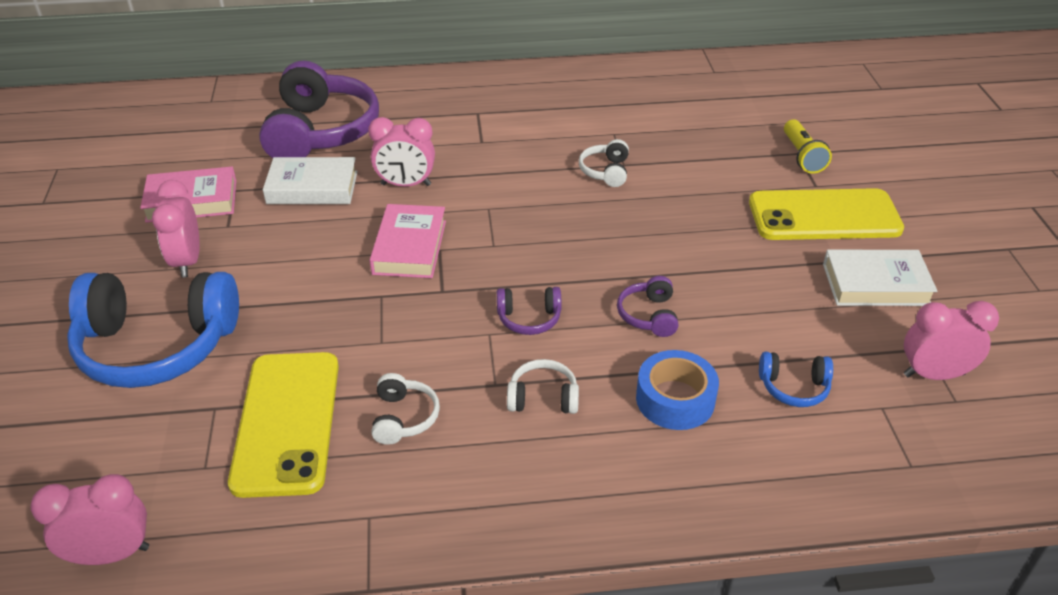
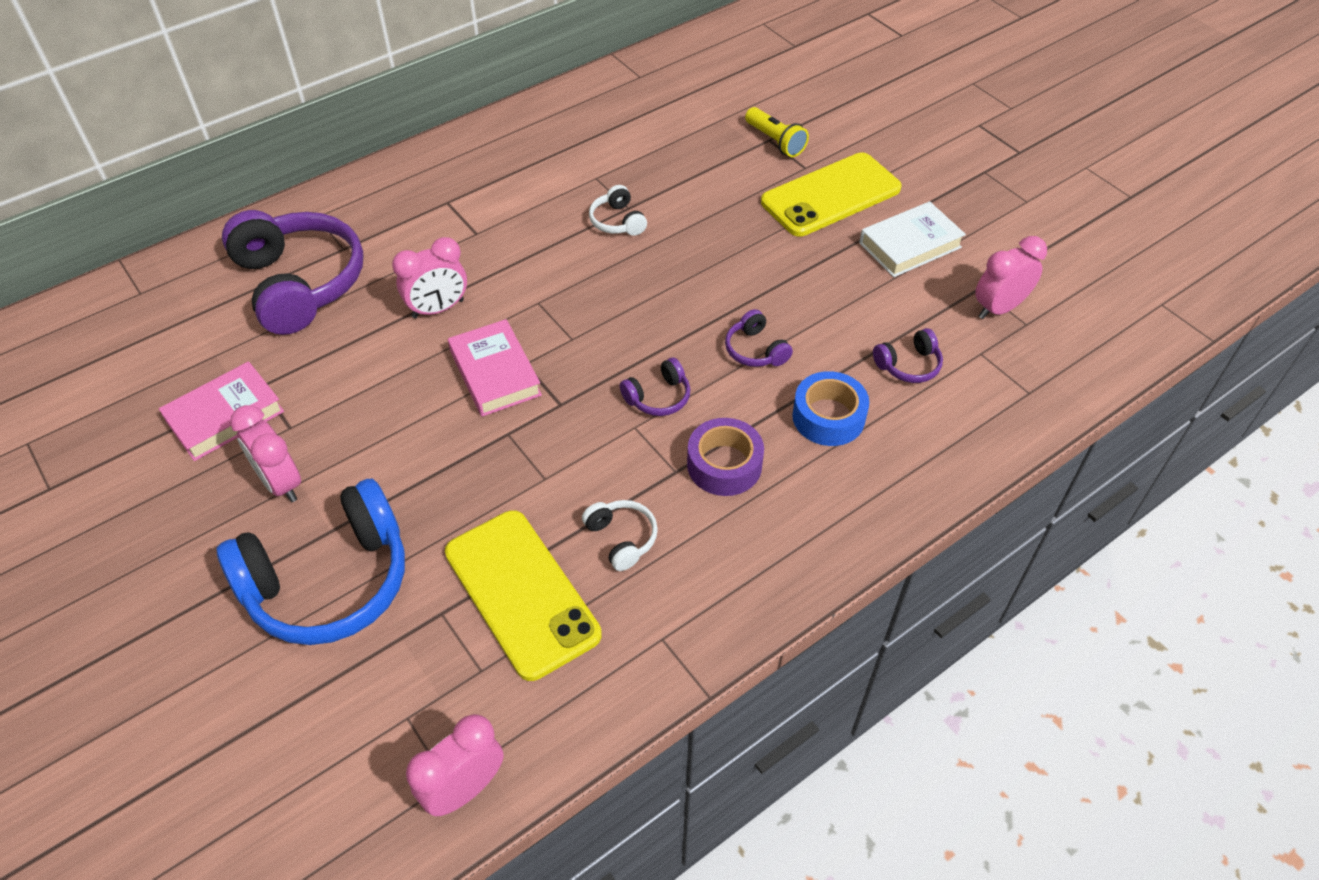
camera: 30 degrees left, 10 degrees up
white book [263,157,358,204] -> none
white headphones [507,359,579,414] -> purple tape [687,418,764,496]
blue headphones [759,352,833,407] -> purple headphones [873,328,943,383]

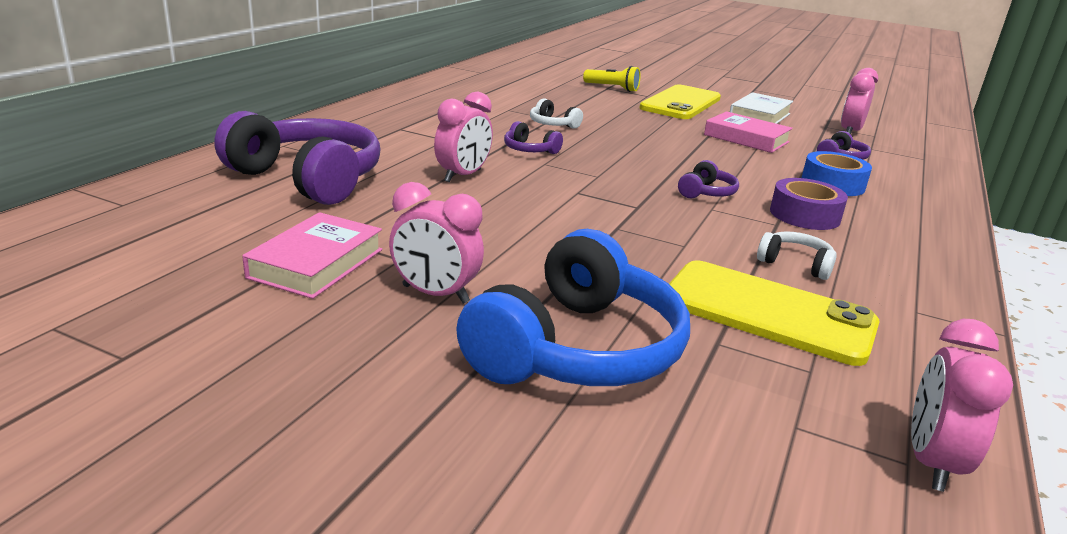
camera: 30 degrees left, 25 degrees down
pink book [448,319,542,417] -> pink book moved to [704,111,793,153]
purple headphones [725,309,793,367] -> purple headphones moved to [504,121,563,154]

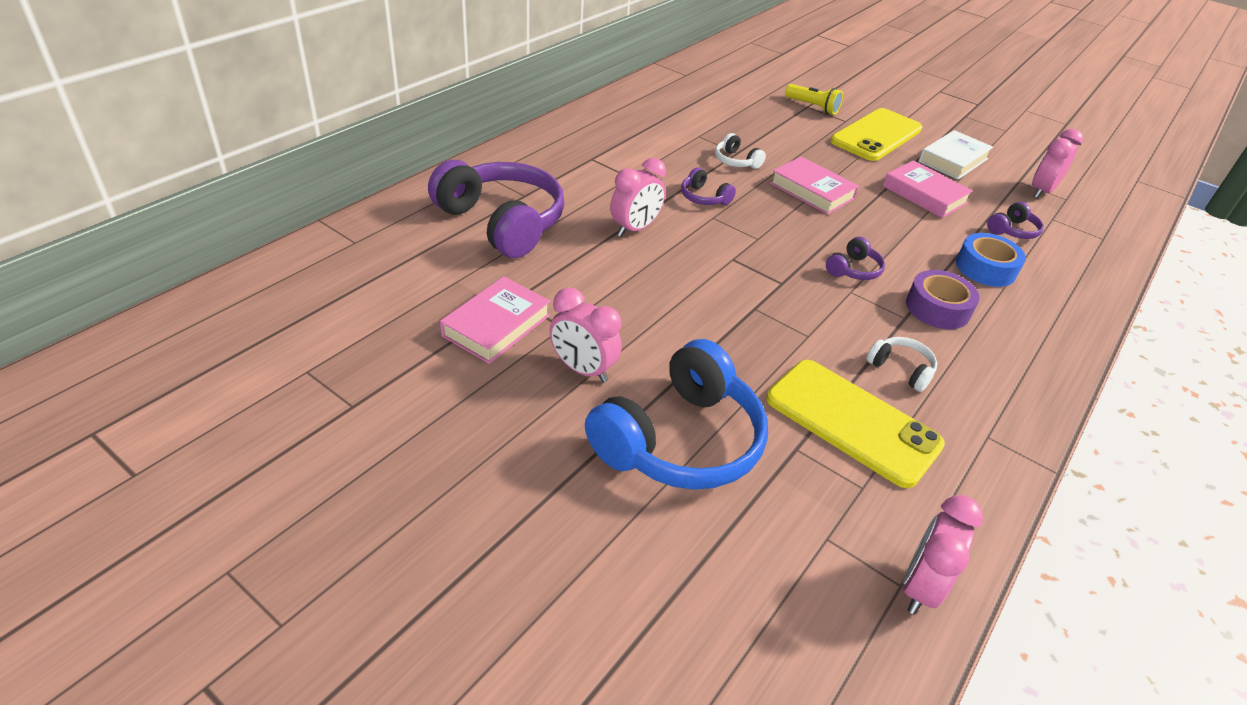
camera: 10 degrees right, 15 degrees up
none -> pink book [770,156,859,215]

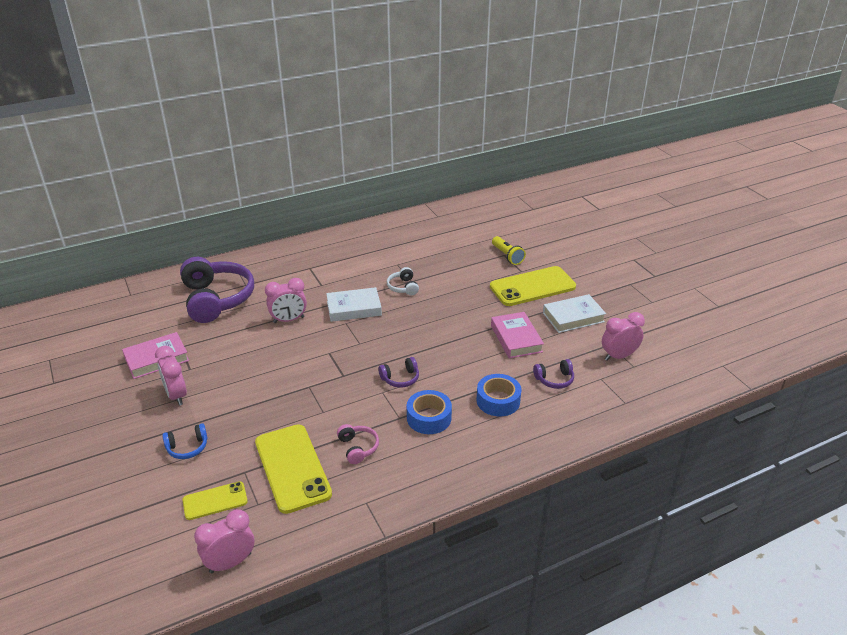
camera: 30 degrees right, 5 degrees down
blue headphones [585,339,768,490] -> blue headphones [162,423,207,459], size x0.44
purple headphones [681,167,736,205] -> white book [326,287,382,322]
pink book [770,156,859,215] -> none
white headphones [867,337,937,392] -> pink headphones [337,424,379,464]
purple tape [906,270,979,329] -> blue tape [407,390,452,434]
none -> yellow phone [183,481,248,520]

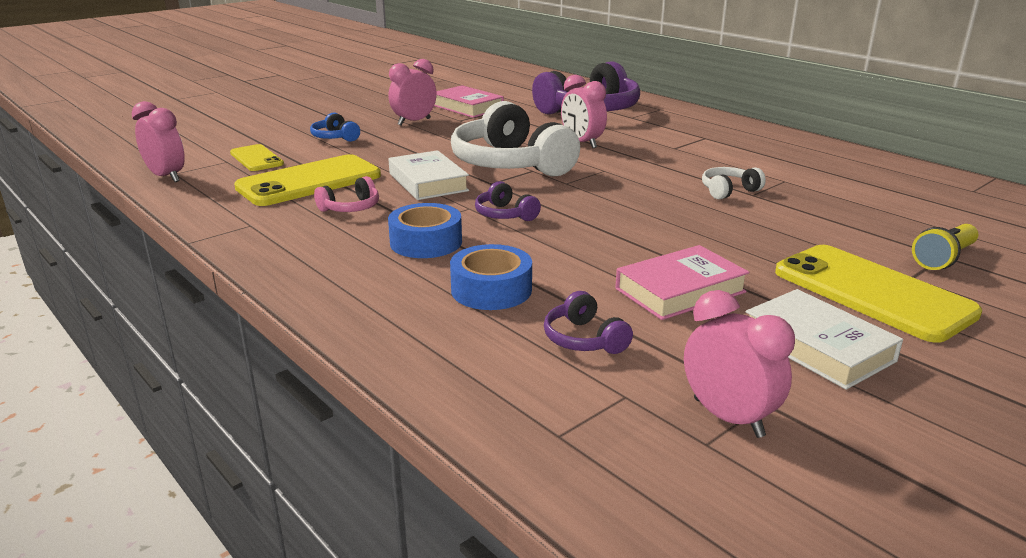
camera: 75 degrees right, 10 degrees down
white book [326,287,382,322] -> white book moved to [388,150,469,200]
none -> white headphones [451,101,580,177]

